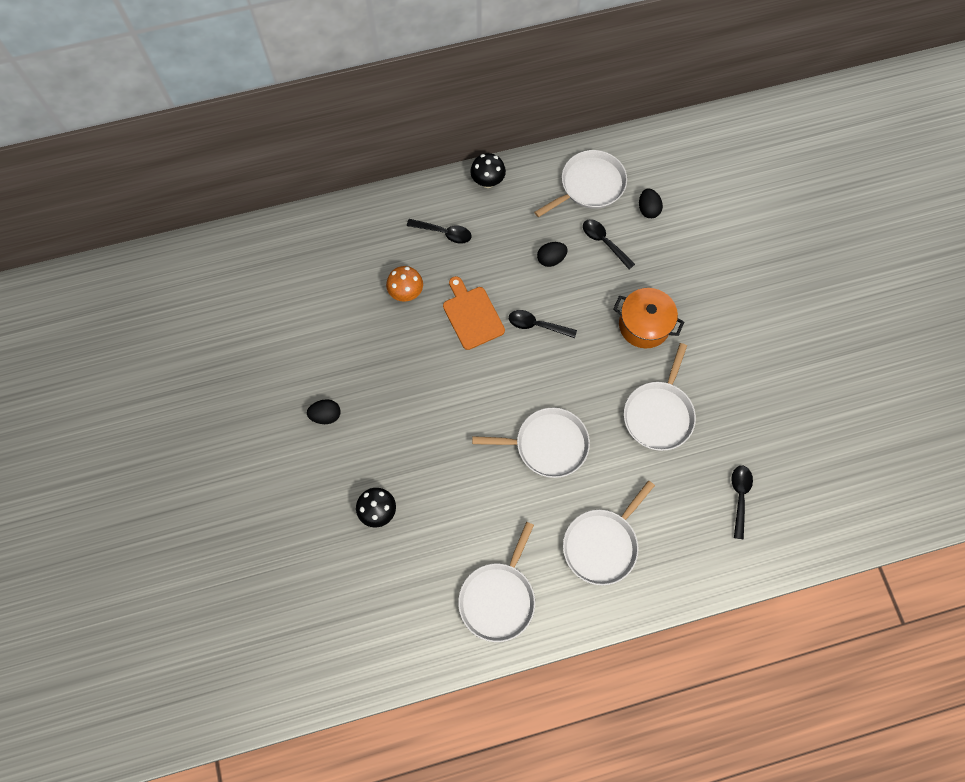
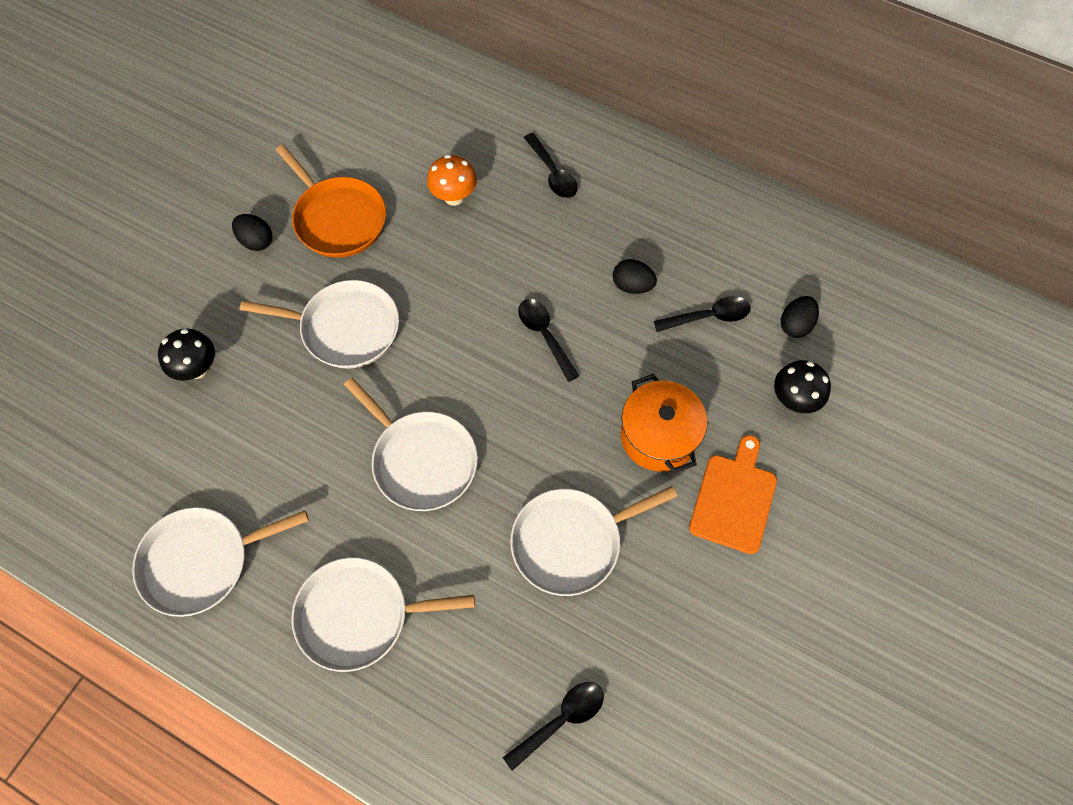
camera: 45 degrees right, 5 degrees down
orange cutting board [443,276,505,350] -> orange cutting board moved to [689,435,777,554]
black mushroom [470,153,506,188] -> black mushroom moved to [774,360,831,413]
white pan [534,150,627,217] -> white pan moved to [239,280,399,369]
black spoon [583,219,635,269] -> black spoon turned 75 degrees clockwise [654,296,751,332]
none -> orange pan [276,145,386,258]

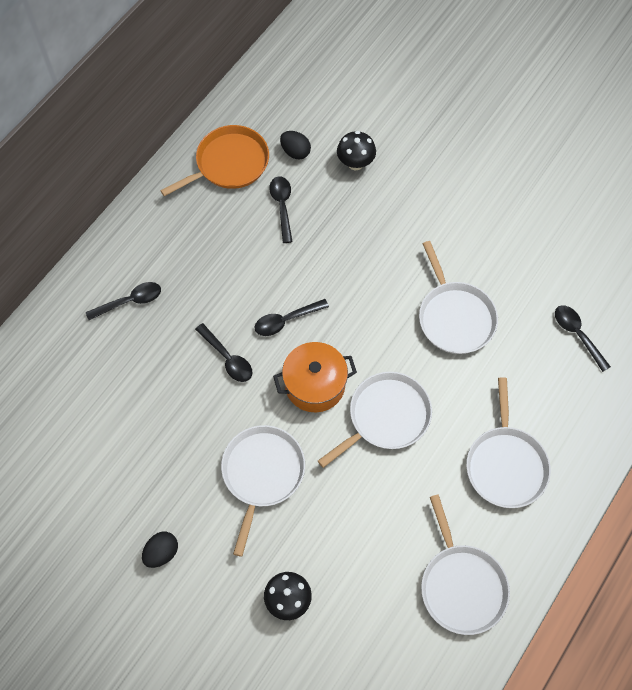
camera: 85 degrees left, 0 degrees up
orange pan [276,145,386,258] -> orange pan moved to [160,125,269,196]
orange mushroom [427,154,477,206] -> none
black egg [613,259,657,294] -> none
orange pot [620,374,707,473] -> orange pot moved to [273,342,357,412]
orange cutting board [689,435,777,554] -> none
none -> black spoon [195,323,252,382]

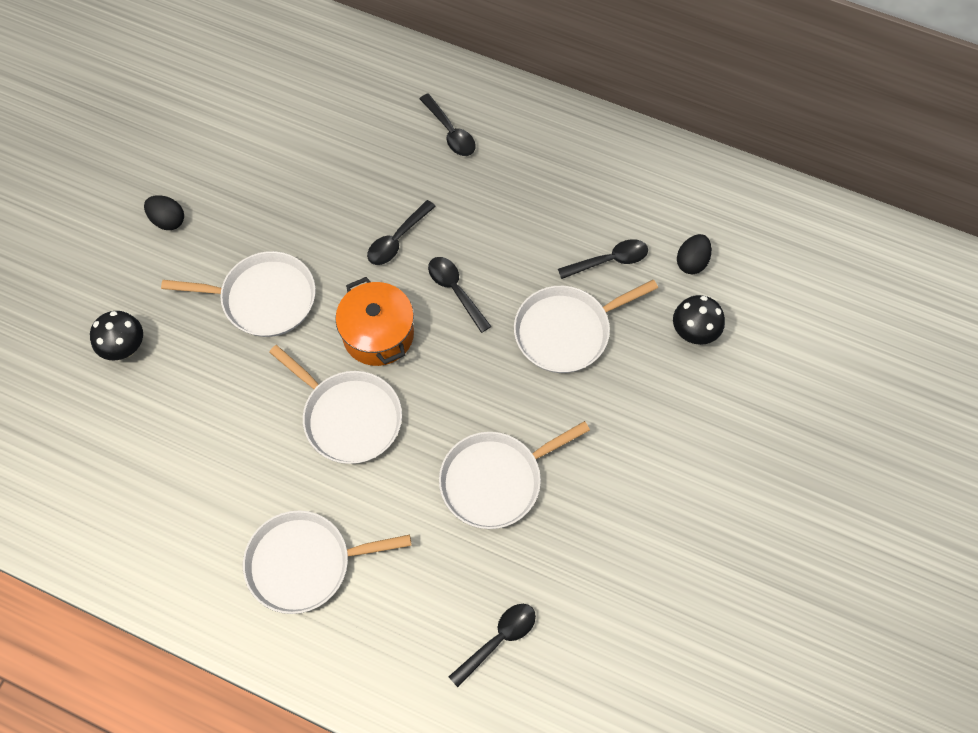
camera: 80 degrees right, 0 degrees up
orange pan [160,125,269,196] -> none
white pan [421,494,510,635] -> white pan moved to [514,280,658,373]

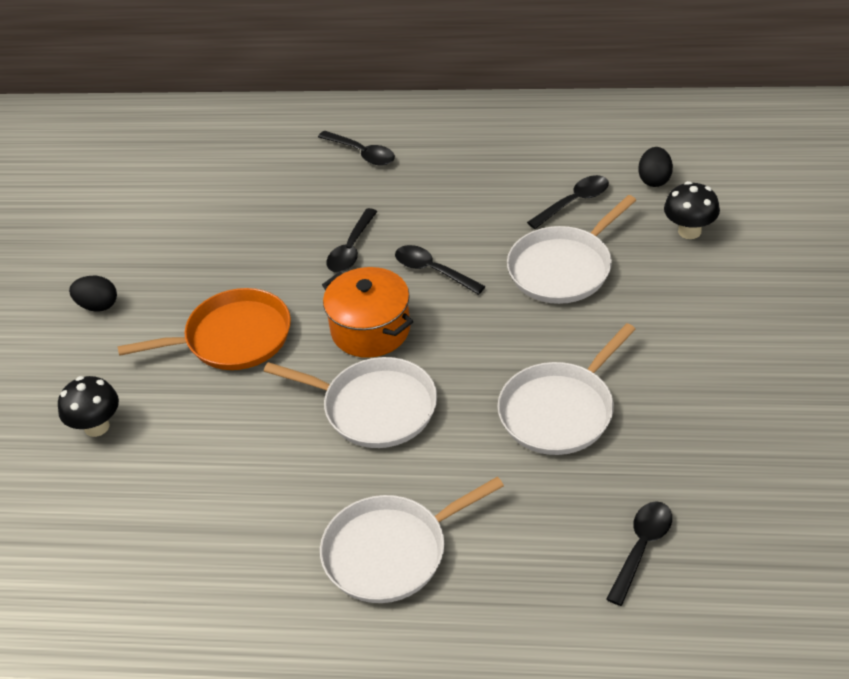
camera: 15 degrees left, 20 degrees down
white pan [161,251,316,337] -> orange pan [118,288,291,370]

